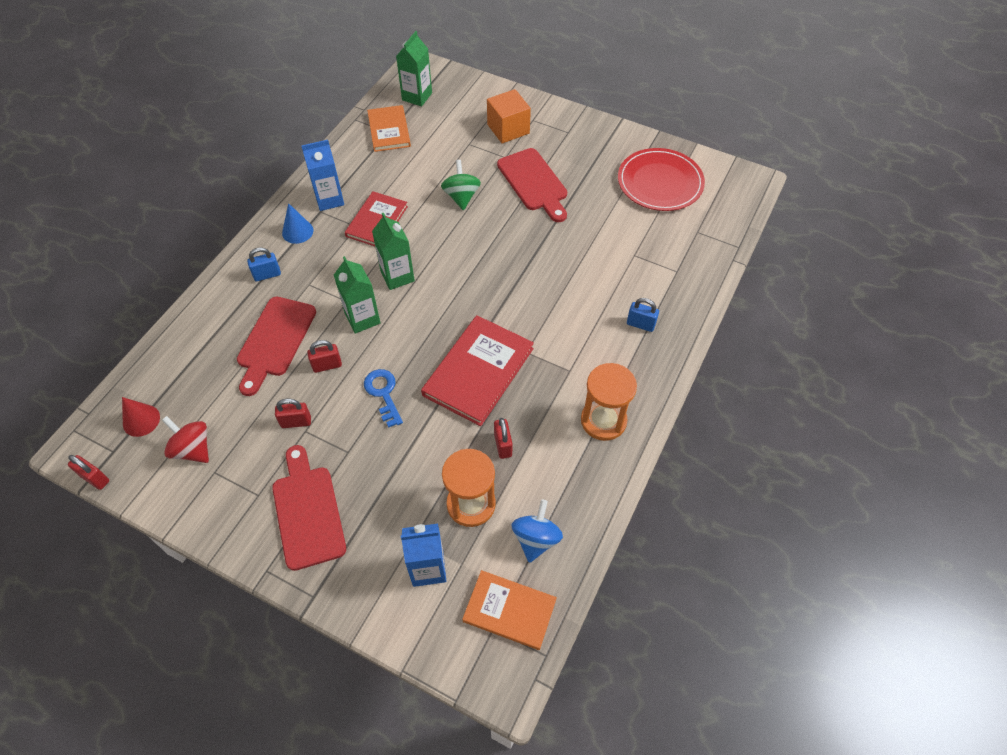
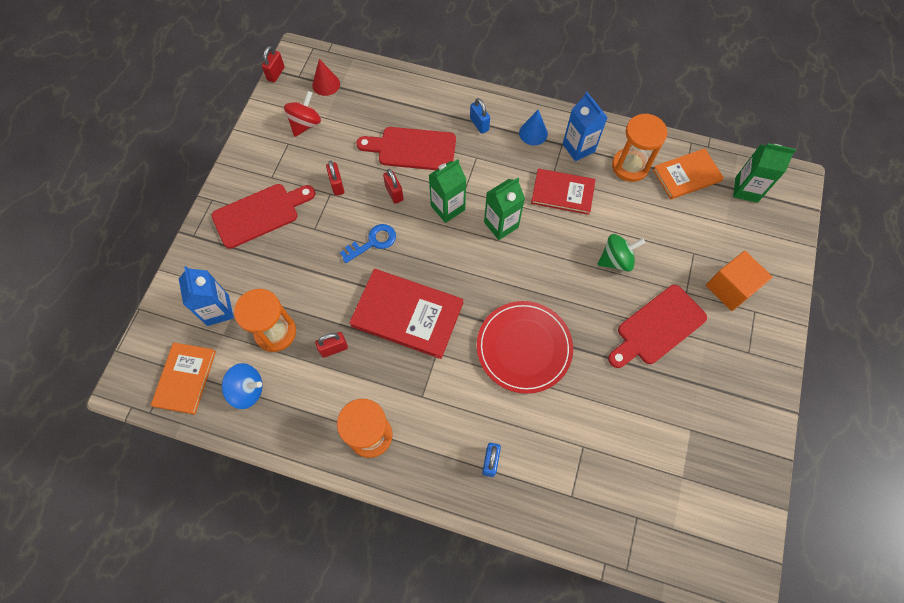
camera: 80 degrees right, 10 degrees up
red plate [618,148,705,211] -> red plate moved to [477,301,573,394]
none -> orange hourglass [612,114,668,182]

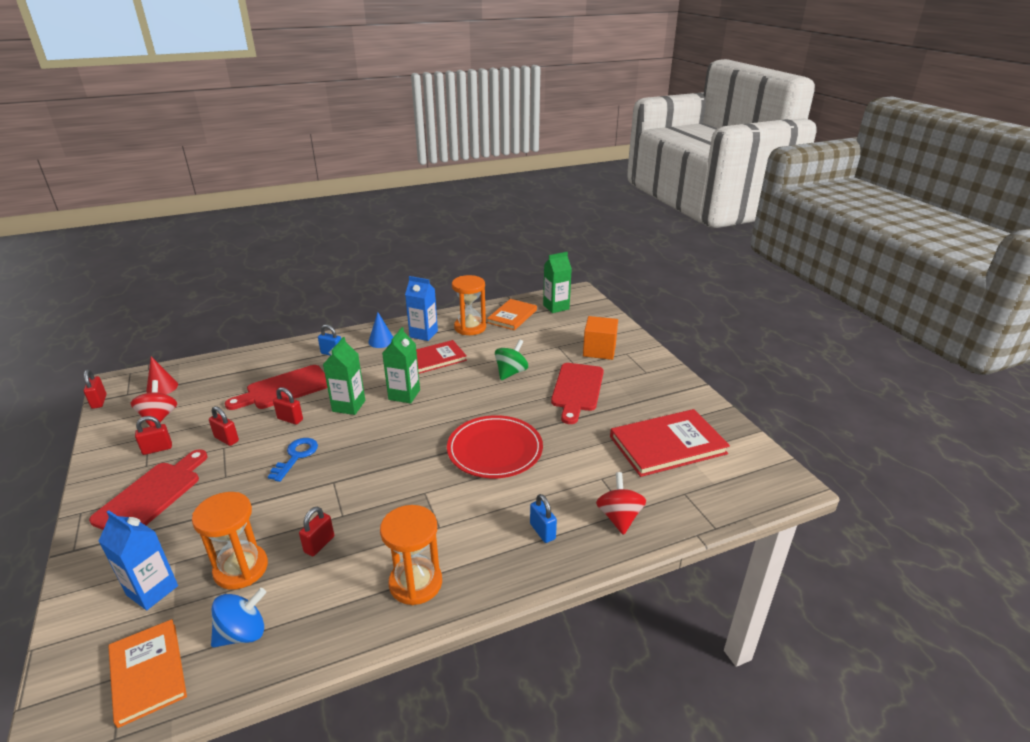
camera: 40 degrees left, 35 degrees down
red book [349,269,463,359] -> red book moved to [610,409,730,477]
none -> red padlock [135,416,172,455]
none -> red spinning top [596,472,646,535]

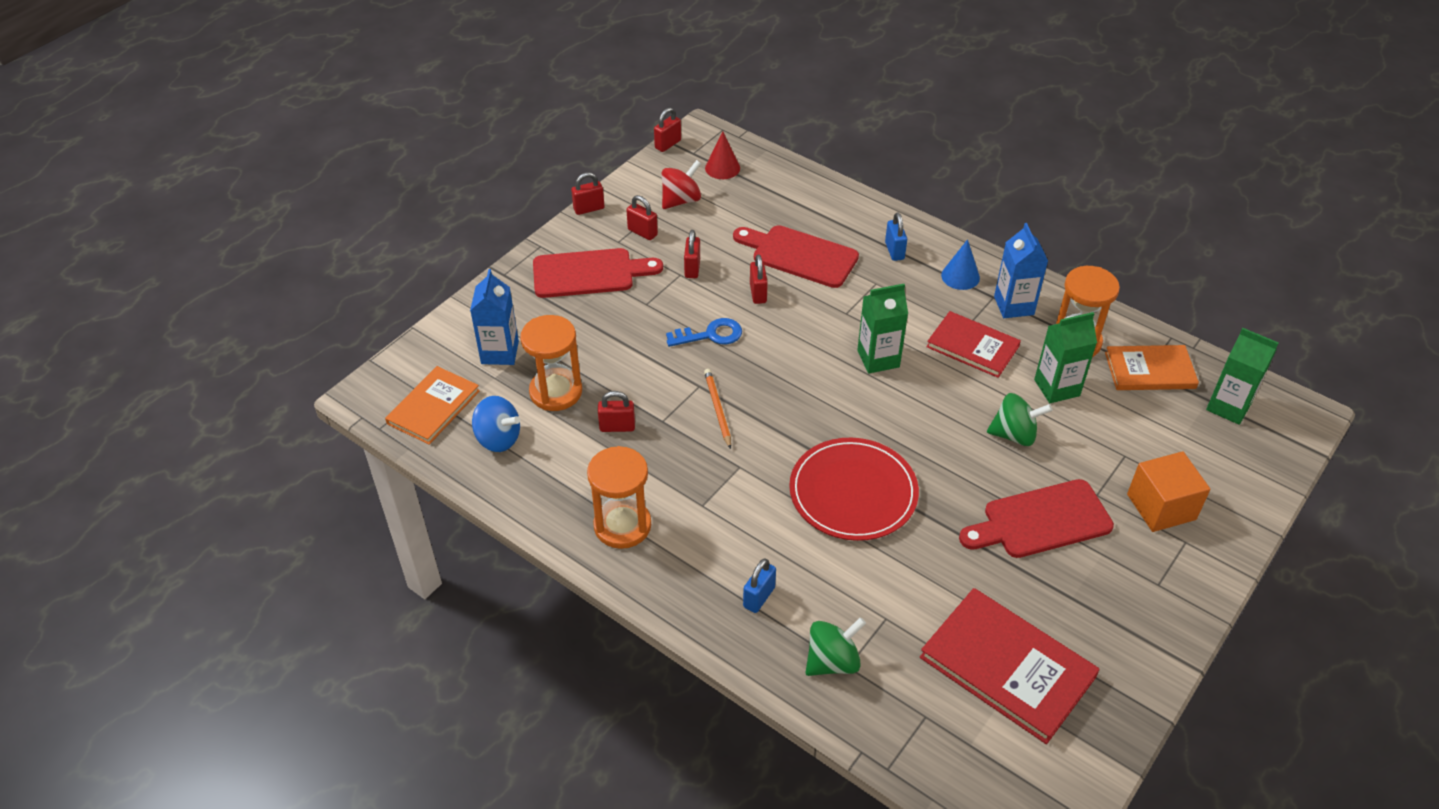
camera: 60 degrees right, 15 degrees up
green carton [323,337,365,415] -> green carton moved to [1034,312,1097,403]
red spinning top [596,472,646,535] -> green spinning top [805,617,866,676]
none -> red padlock [571,172,605,215]
none -> orange pencil [704,369,731,449]

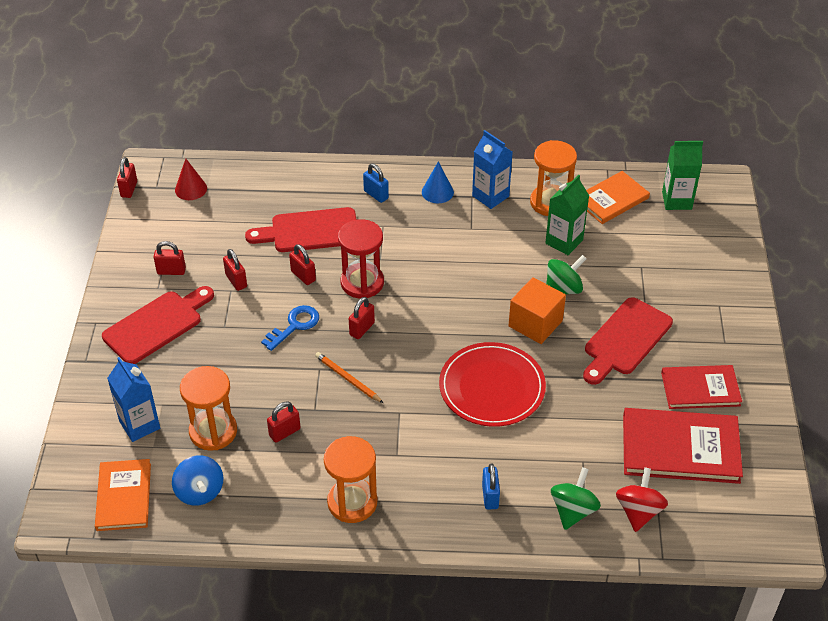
camera: 35 degrees left, 0 degrees up
blue spinning top [472,396,520,452] -> blue spinning top turned 75 degrees clockwise [172,455,223,506]
red padlock [571,172,605,215] -> red padlock moved to [349,297,375,339]
red spinning top [662,160,701,209] -> red spinning top moved to [616,467,668,532]
green carton [857,284,908,373] -> none
red book [926,311,1021,378] -> red book moved to [661,365,742,409]
orange cube [1127,451,1210,532] -> orange cube moved to [509,277,566,344]
none -> red hourglass [338,219,384,298]

